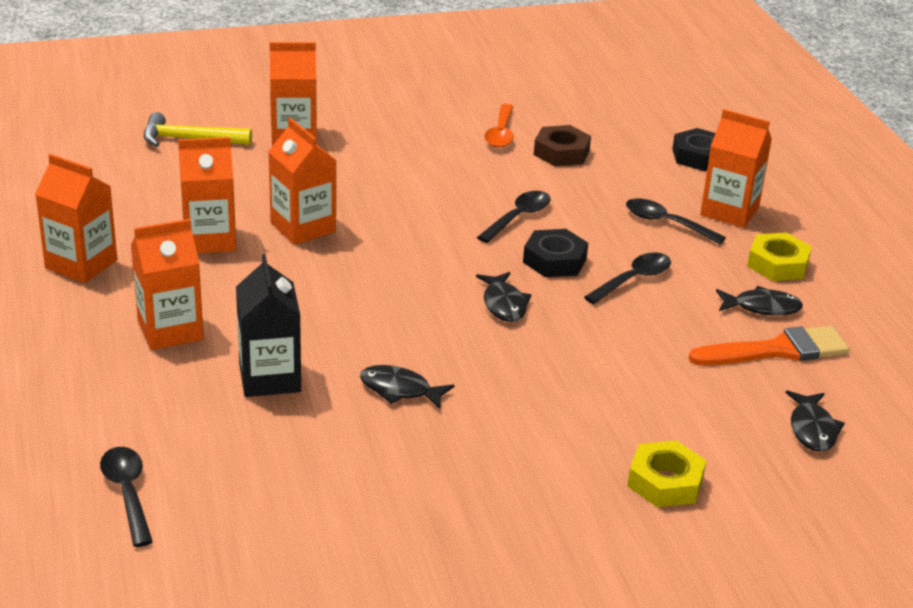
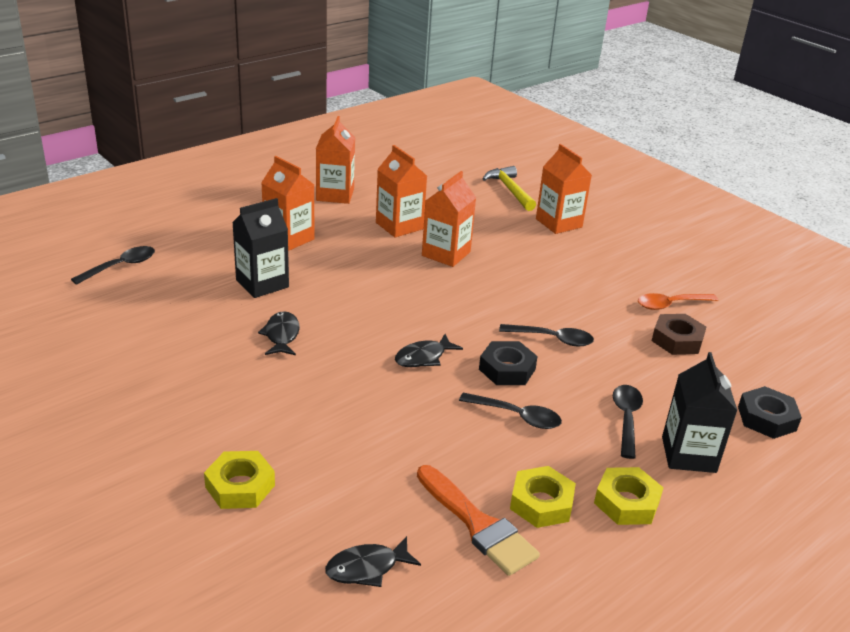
camera: 65 degrees right, 0 degrees up
orange carton [700,109,772,228] -> black carton [662,352,738,473]
black fish [716,286,803,315] -> yellow nut [510,466,576,528]

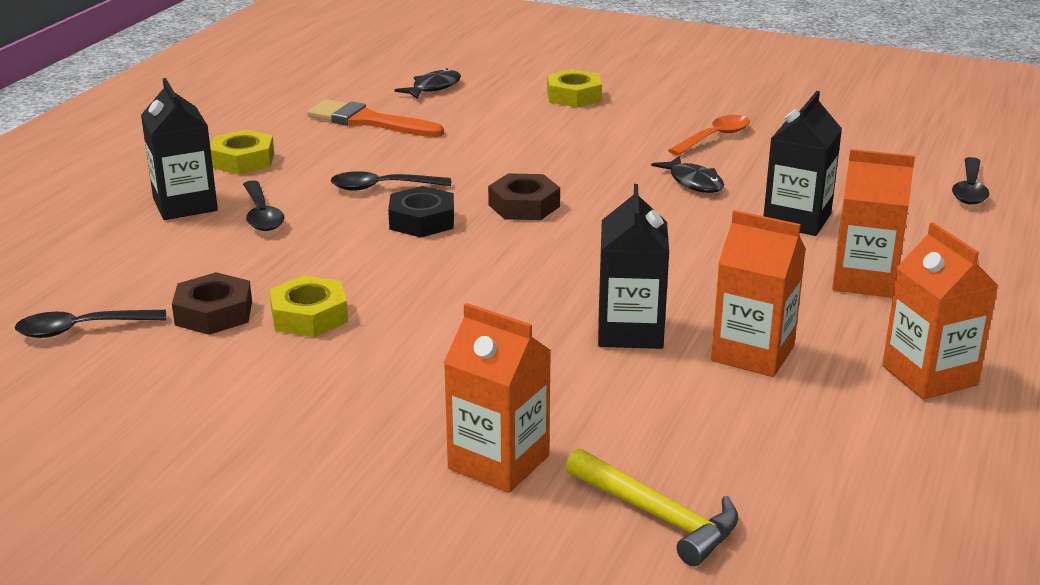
camera: 155 degrees right, 5 degrees down
black fish [395,334,463,367] -> brown nut [488,173,560,220]
orange carton [422,171,476,267] -> black carton [598,184,669,349]
black spoon [499,324,594,346] -> black spoon moved to [15,310,166,338]
yellow nut [510,466,576,528] -> yellow nut moved to [269,275,348,337]
orange spoon [638,293,718,310] -> orange spoon moved to [668,115,750,155]
black nut [738,386,802,439] -> none

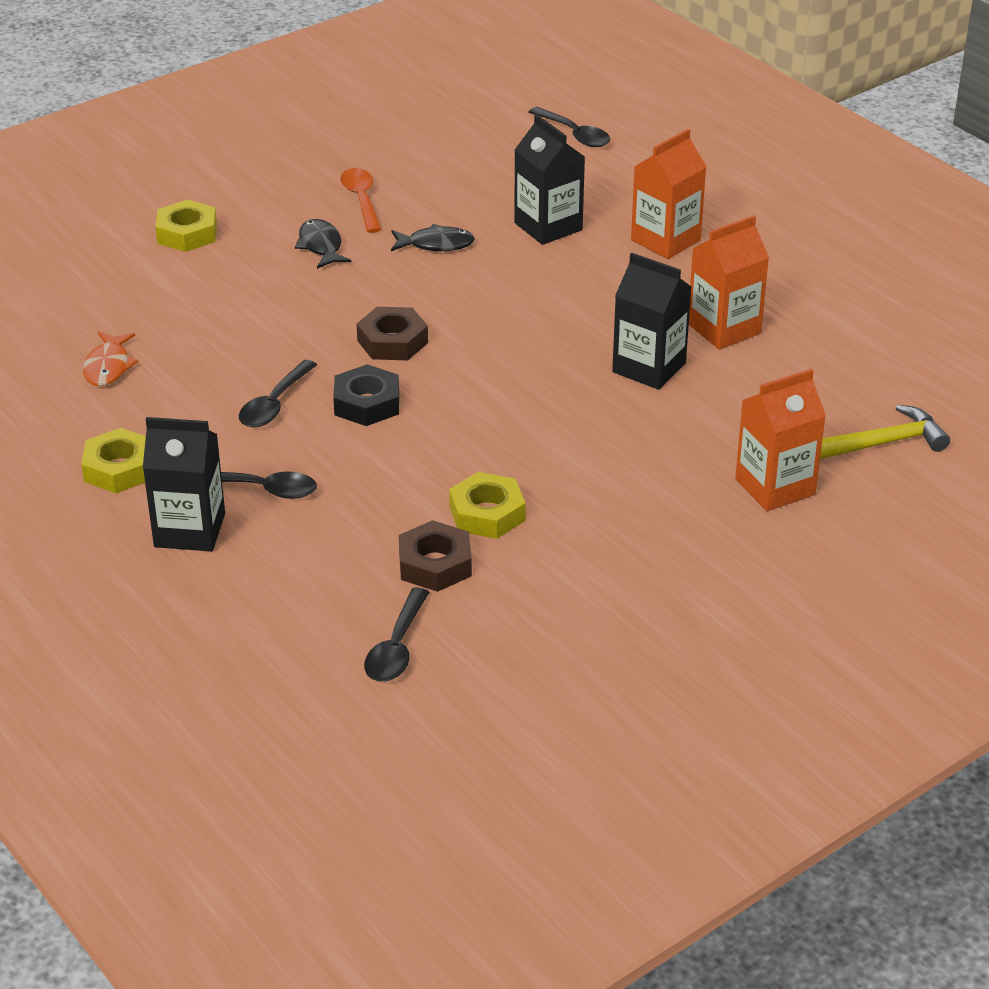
camera: 60 degrees left, 10 degrees up
orange brush [307,99,444,137] -> orange fish [83,332,138,386]
black fish [395,68,461,99] -> black fish moved to [295,219,351,269]
orange carton [882,222,999,399] -> none

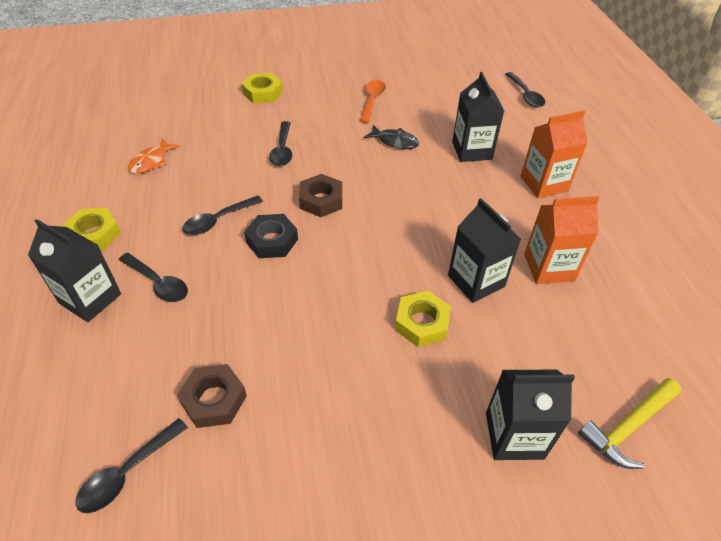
camera: 25 degrees right, 10 degrees up
black fish [295,219,351,269] -> none
yellow nut [449,472,526,539] -> yellow nut moved to [395,291,451,347]
orange carton [735,369,826,511] -> black carton [486,370,575,460]
yellow hammer [820,405,950,459] -> yellow hammer turned 135 degrees clockwise [578,378,681,469]
none -> black spoon [269,121,292,167]

